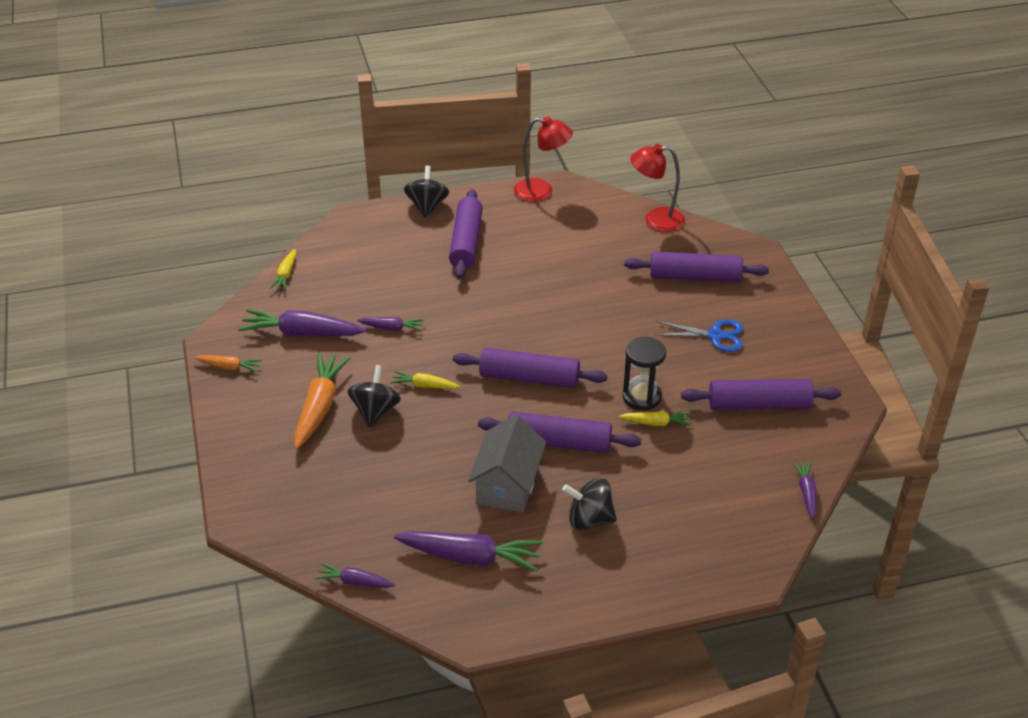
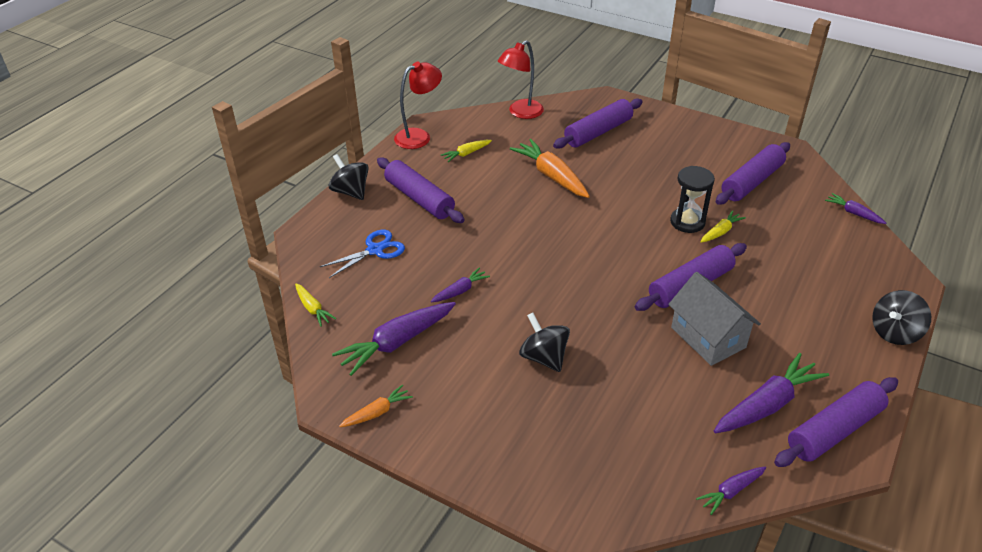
camera: 45 degrees left, 0 degrees up
orange carrot [294,353,351,449] -> orange carrot moved to [510,139,590,198]
yellow carrot [390,371,460,389] -> yellow carrot moved to [441,140,492,162]
purple rolling pin [453,348,608,388] -> purple rolling pin moved to [774,377,898,467]
black spinning top [562,478,617,530] -> black spinning top moved to [872,290,931,345]
blue scissors [655,319,743,352] -> blue scissors moved to [320,230,405,278]

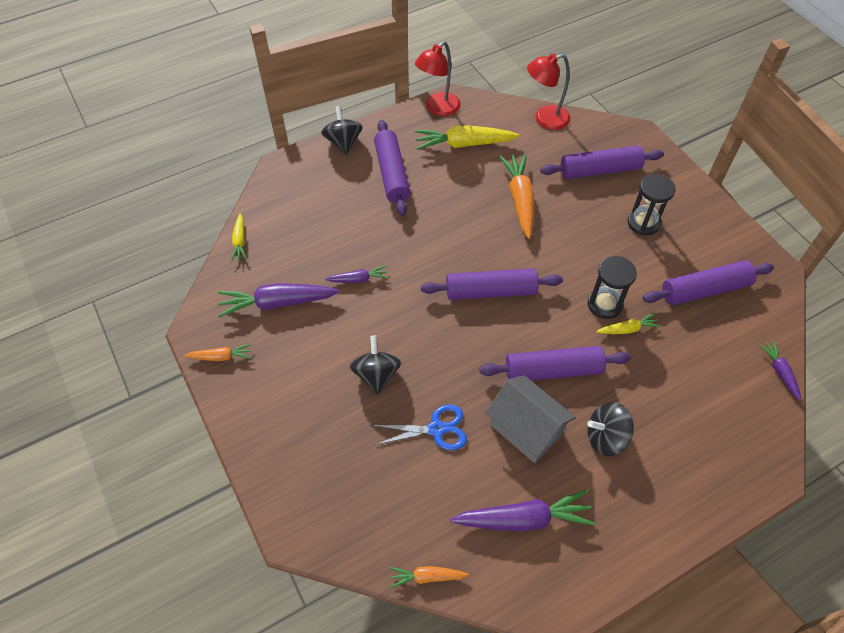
camera: 30 degrees right, 15 degrees up
blue scissors [320,230,405,278] -> blue scissors moved to [373,404,467,450]
red lamp [394,62,442,149] -> red lamp turned 135 degrees clockwise [415,41,461,117]
yellow carrot [441,140,492,162] -> yellow carrot [415,125,519,150], size x1.88
grey house [668,272,761,366] -> grey house turned 45 degrees counterclockwise [485,375,576,463]
purple carrot [696,467,766,515] -> orange carrot [390,566,469,588]
purple rolling pin [774,377,898,467] -> purple rolling pin moved to [421,268,563,300]
black spinning top [872,290,931,345] -> black spinning top moved to [587,402,634,456]
none -> black hourglass [627,174,676,235]

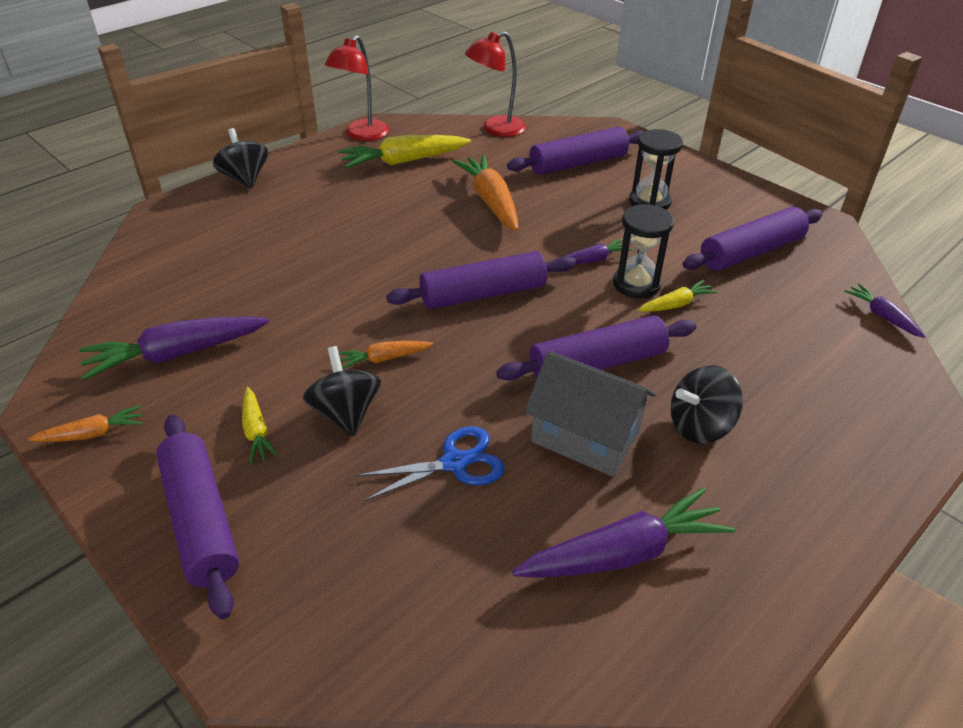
camera: 15 degrees left, 15 degrees down
yellow carrot [231,213,247,262] -> yellow carrot moved to [242,387,279,464]
purple carrot [325,265,388,283] -> purple carrot moved to [565,239,633,264]
purple rolling pin [374,120,410,216] -> purple rolling pin moved to [156,414,239,619]
orange carrot [390,566,469,588] -> orange carrot moved to [338,341,433,369]

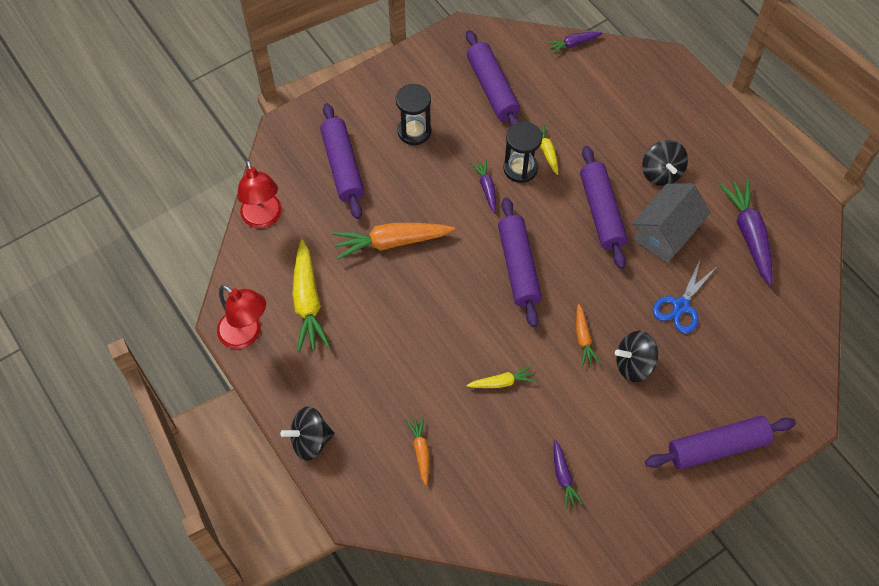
camera: 80 degrees left, 20 degrees up
orange carrot [28,405,143,442] -> orange carrot moved to [406,417,429,485]
purple carrot [79,316,269,380] -> purple carrot [554,439,583,509], size x0.53
yellow carrot [242,387,279,464] -> yellow carrot moved to [466,366,536,388]
blue scissors [356,427,505,501] -> blue scissors turned 135 degrees counterclockwise [653,260,716,333]

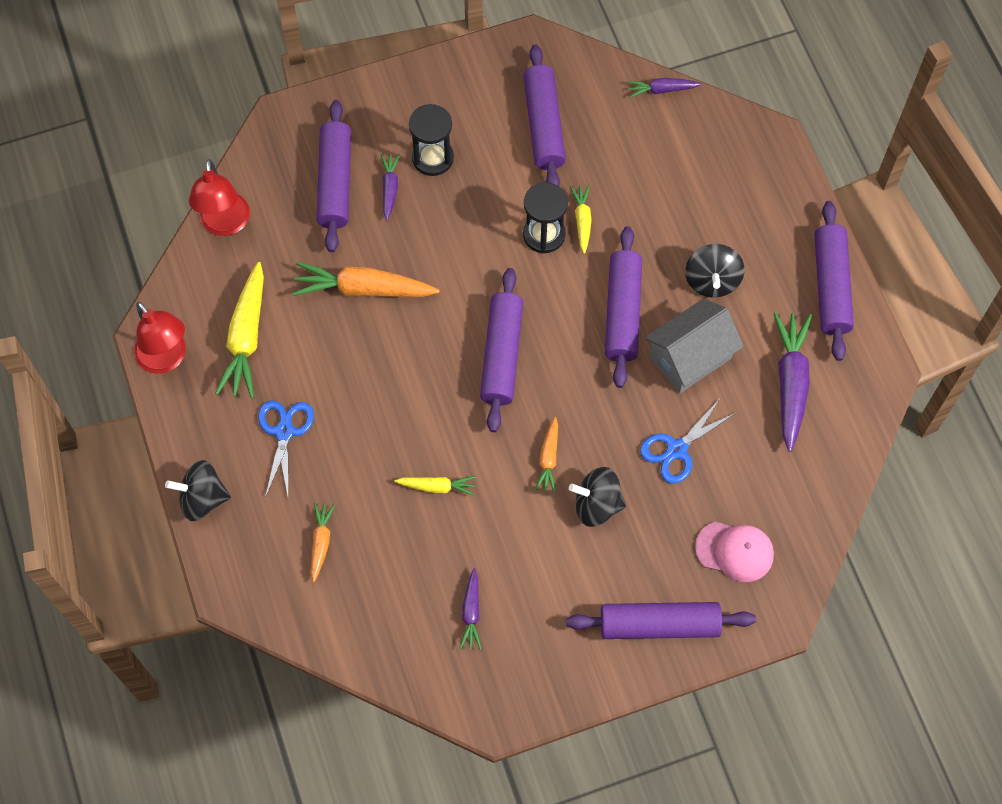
camera: 15 degrees right, 5 degrees up
purple carrot [472,159,496,213] -> purple carrot moved to [381,153,400,221]
none -> blue scissors [258,400,314,498]
none -> pink cap [695,522,774,582]
none -> purple rolling pin [815,201,854,361]

